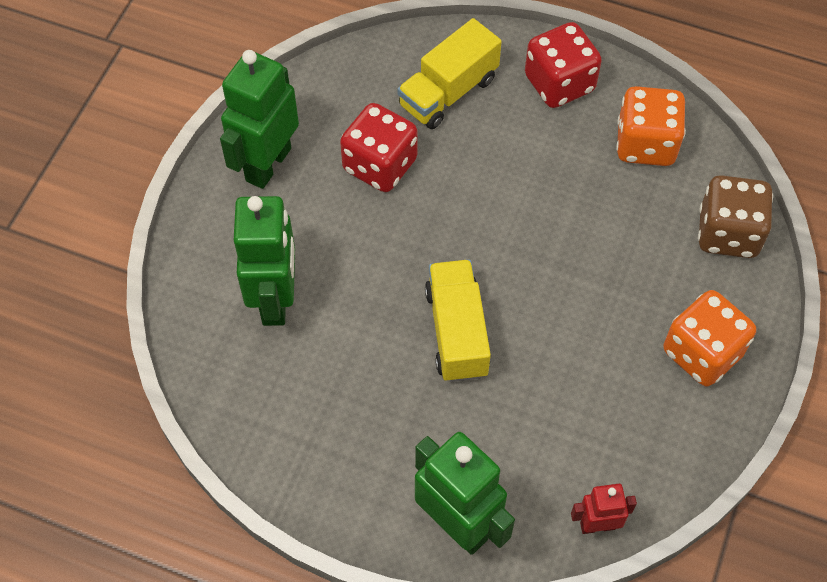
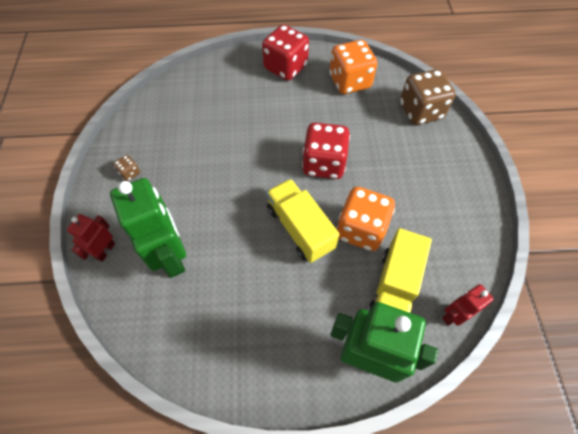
camera: 25 degrees left, 0 degrees up
green robot [220,50,299,189] -> brown dice [113,155,140,181]
red dice [340,103,418,192] -> red dice moved to [302,122,350,179]
yellow truck [397,18,502,129] -> yellow truck moved to [367,228,432,313]
orange dice [663,290,756,386] -> orange dice moved to [336,187,395,251]
none -> red robot [67,214,115,262]

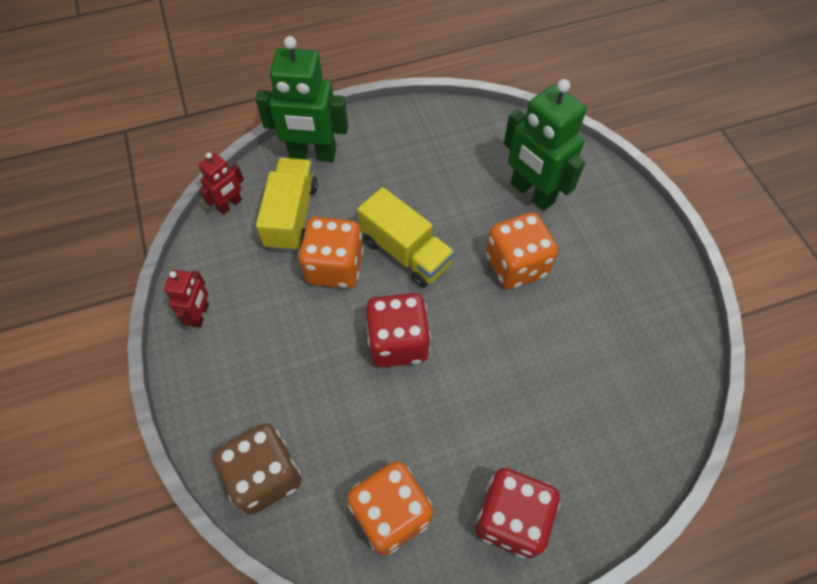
camera: 165 degrees right, 0 degrees up
red robot [67,214,115,262] -> red robot moved to [164,270,209,328]
brown dice [113,155,140,181] -> none
none -> orange dice [486,212,558,289]

